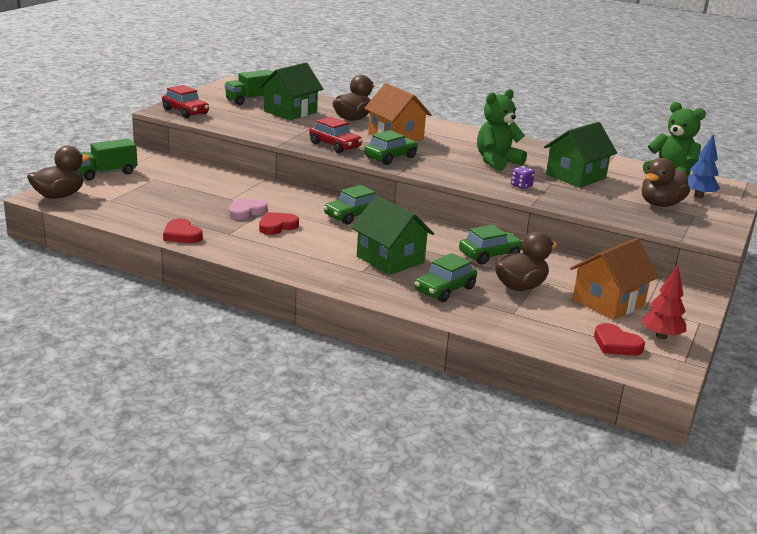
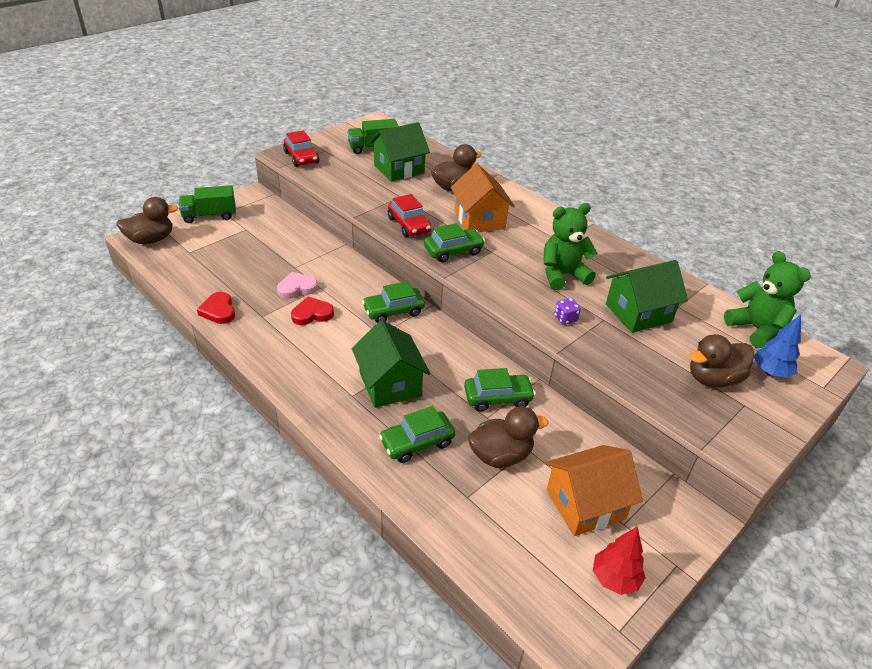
camera: 20 degrees right, 15 degrees up
red heart [594,323,645,356] -> none

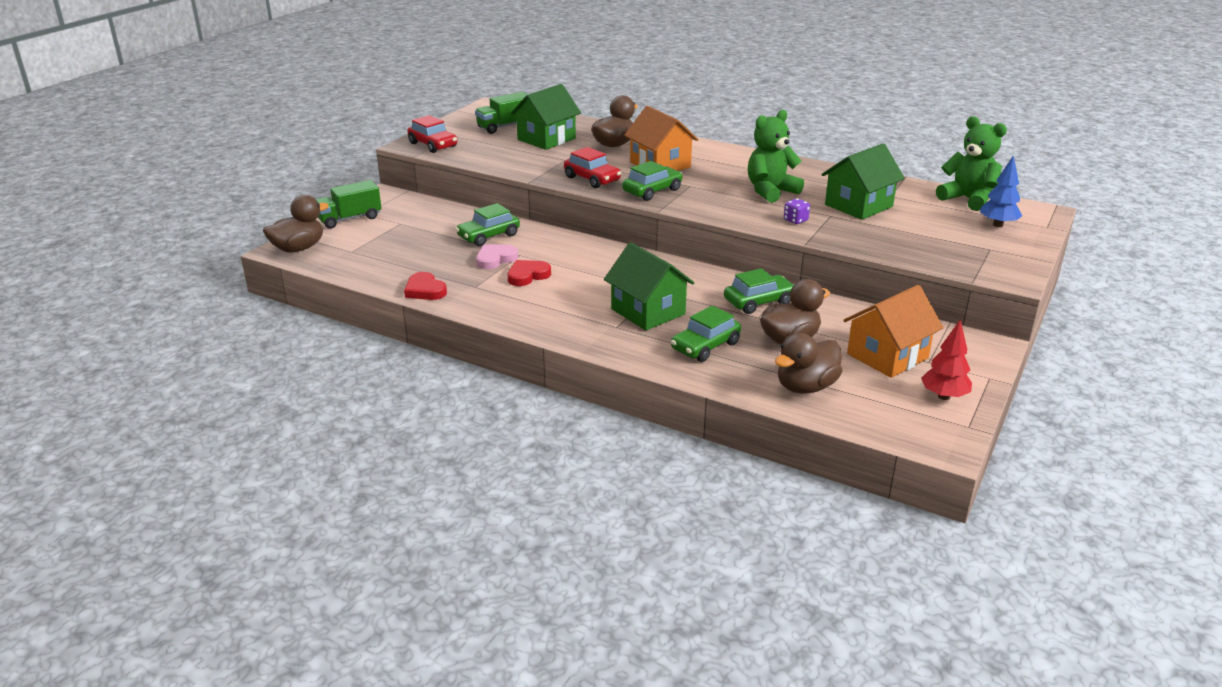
camera: 15 degrees left, 10 degrees down
green car [362,281,425,323] -> green car moved to [456,203,520,246]
brown duck [690,334,755,387] -> brown duck moved to [775,333,842,394]

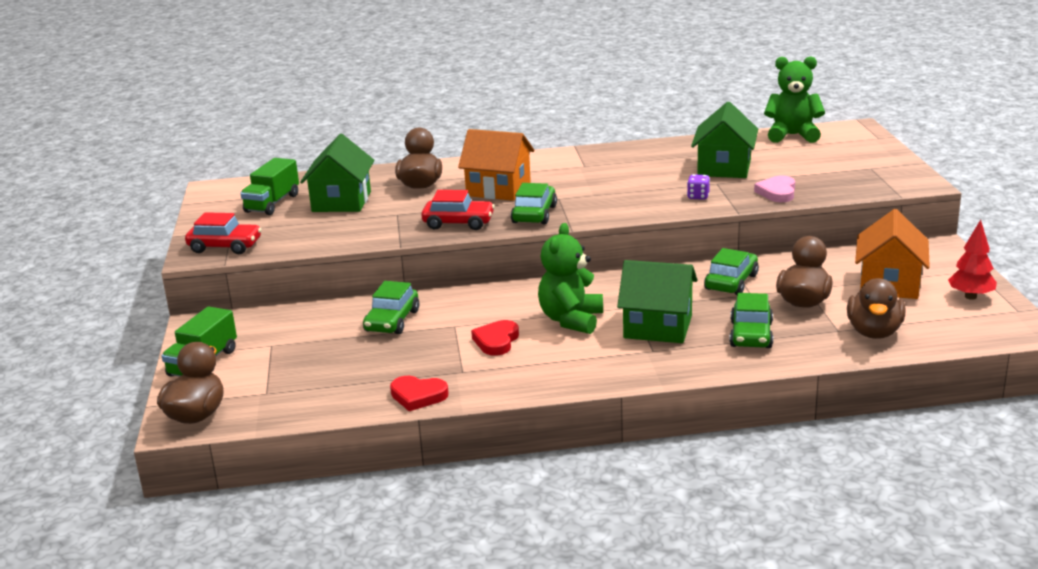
camera: 35 degrees left, 5 degrees down
pink heart [476,244,518,269] -> pink heart moved to [754,175,795,202]
green teddy bear [748,110,804,203] -> green teddy bear moved to [538,223,603,334]
blue tree [980,155,1022,227] -> none

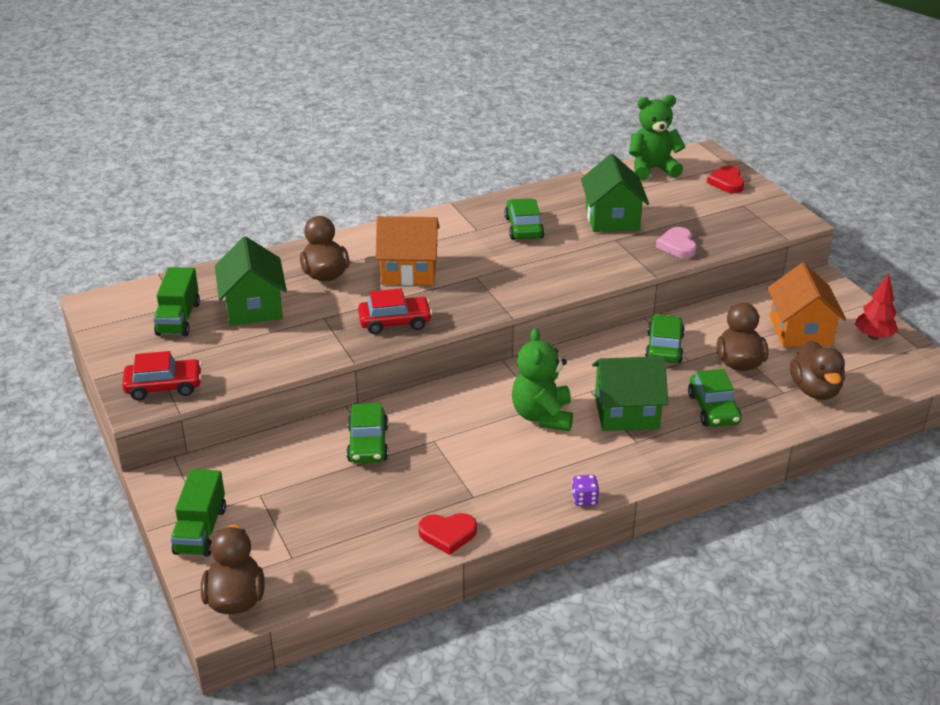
camera: 20 degrees left, 10 degrees up
red heart [471,320,519,356] -> red heart moved to [707,166,744,193]
green car [511,183,557,224] -> green car moved to [504,198,545,240]
purple dice [687,174,710,200] -> purple dice moved to [572,475,599,506]

